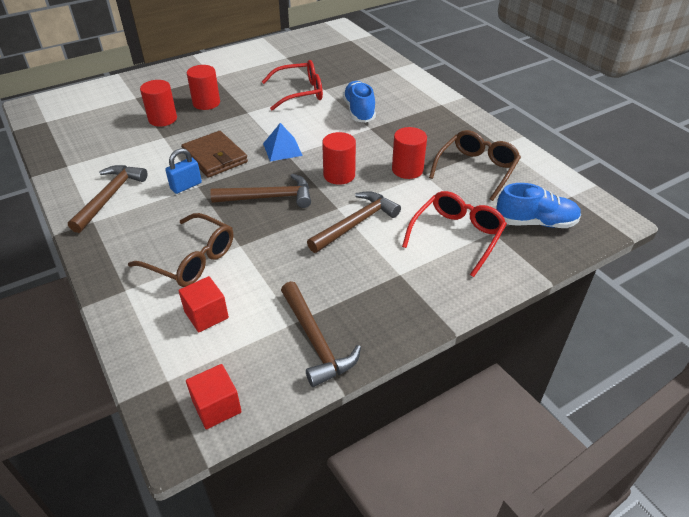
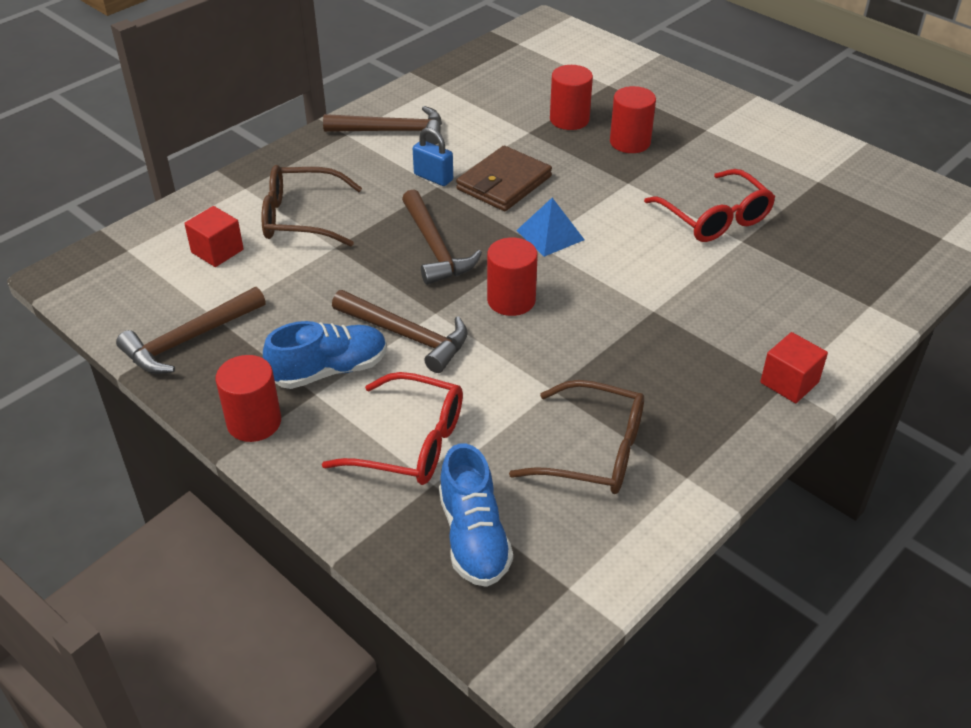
camera: 75 degrees right, 0 degrees up
brown glasses [128,213,233,287] -> brown glasses turned 75 degrees clockwise [261,165,362,247]
red cube [186,364,242,429] -> red cube moved to [760,332,828,403]
blue shoe [343,81,376,123] -> blue shoe moved to [263,321,387,389]
red cylinder [392,127,427,179] -> red cylinder moved to [216,355,281,442]

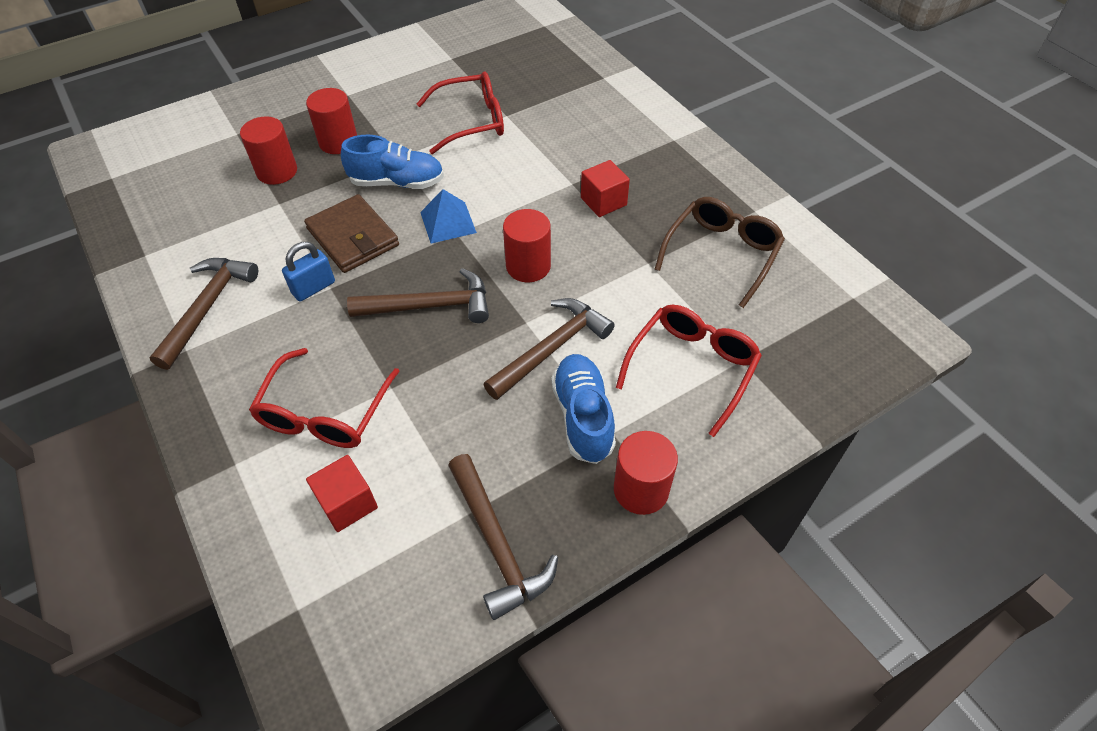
camera: 75 degrees left, 10 degrees up
brown glasses [261,165,362,247] -> red glasses [249,348,400,448]
blue shoe [439,444,513,587] -> blue shoe moved to [341,135,444,189]
red cube [760,332,828,403] -> red cube moved to [581,160,630,217]

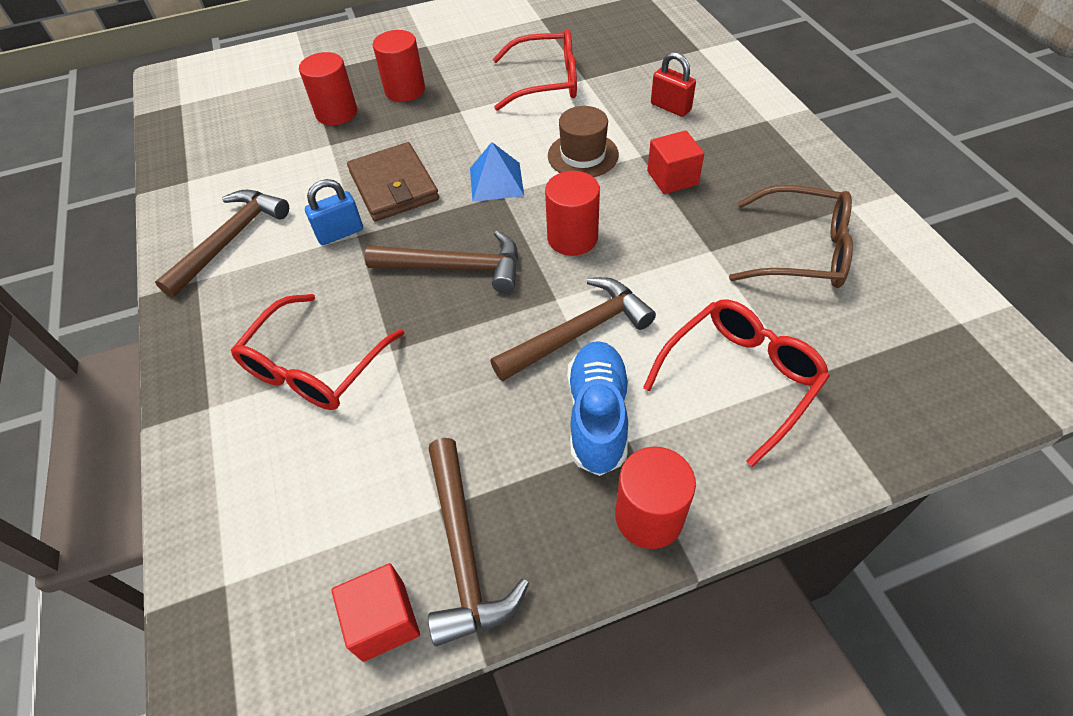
camera: 15 degrees right, 0 degrees up
red cube [306,455,378,532] -> red cube moved to [332,563,420,662]
blue shoe [341,135,444,189] -> none
brown glasses [655,197,785,308] -> brown glasses turned 60 degrees clockwise [729,185,853,288]
none -> brown hat [548,106,619,177]
none -> red padlock [651,52,696,117]

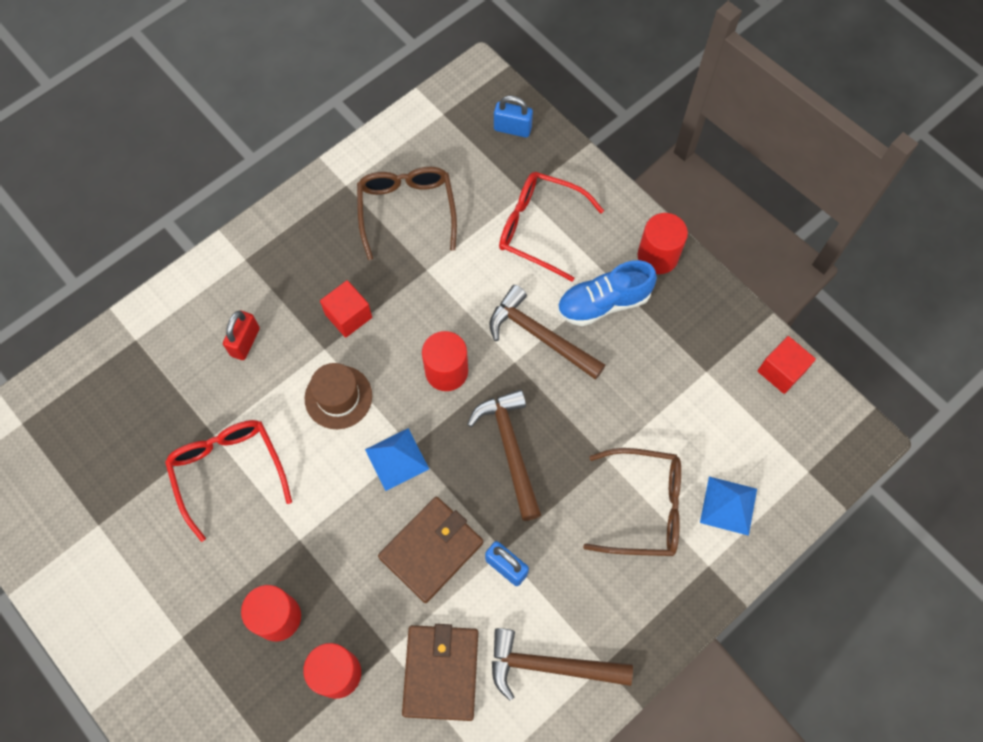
camera: 115 degrees left, 15 degrees up
red glasses [231,294,404,410] -> brown glasses [583,448,681,556]
brown hammer [428,438,529,646] -> none
none -> brown wallet [402,624,478,721]
none -> blue padlock [494,95,533,138]
none -> blue pyramid [700,477,757,536]

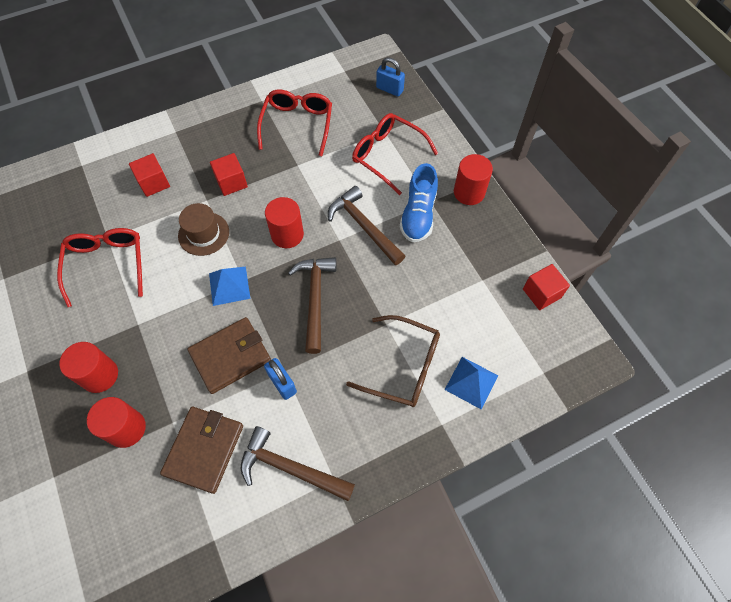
camera: 15 degrees right, 5 degrees down
red padlock [223,310,260,360] -> red cube [129,153,170,197]
brown glasses [357,167,457,260] -> red glasses [257,90,332,156]
blue shoe [557,260,657,326] -> blue shoe turned 75 degrees counterclockwise [400,163,438,242]

